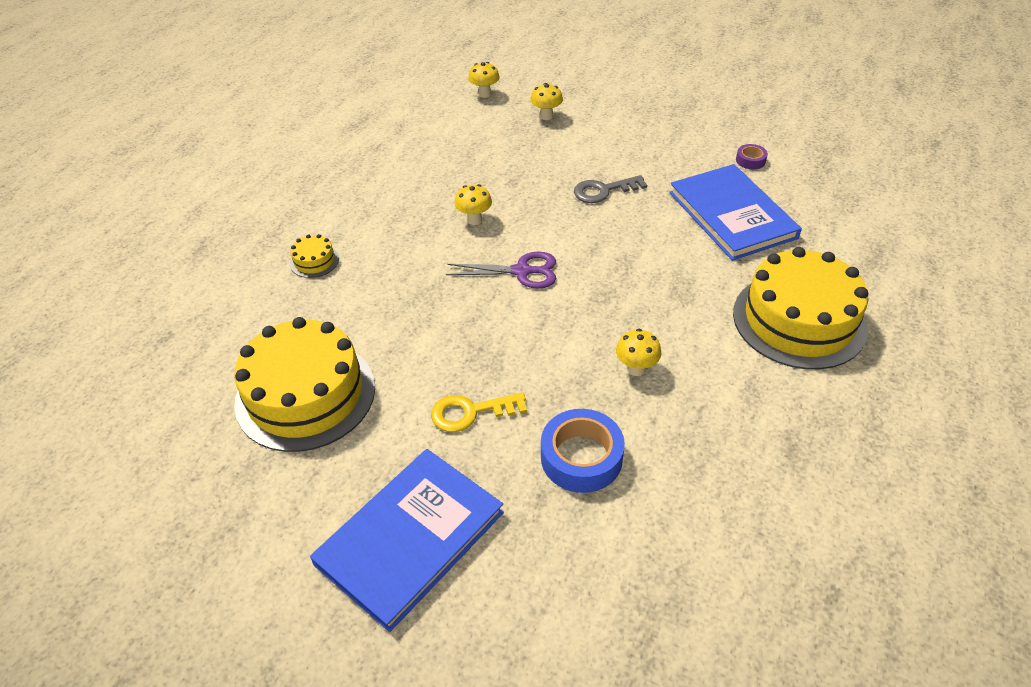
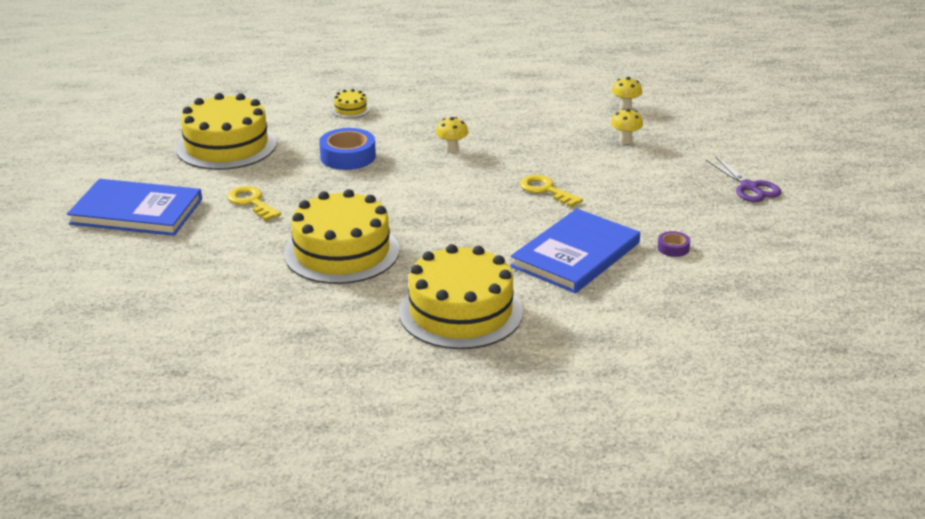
camera: 60 degrees right, 15 degrees down
purple scissors [446,252,556,289] -> purple scissors moved to [705,156,782,202]
blue tape [541,409,625,493] -> blue tape moved to [319,128,376,170]
grey key [574,175,647,203] -> yellow key [520,175,583,207]
yellow mushroom [616,329,662,376] -> yellow cake [284,189,400,284]

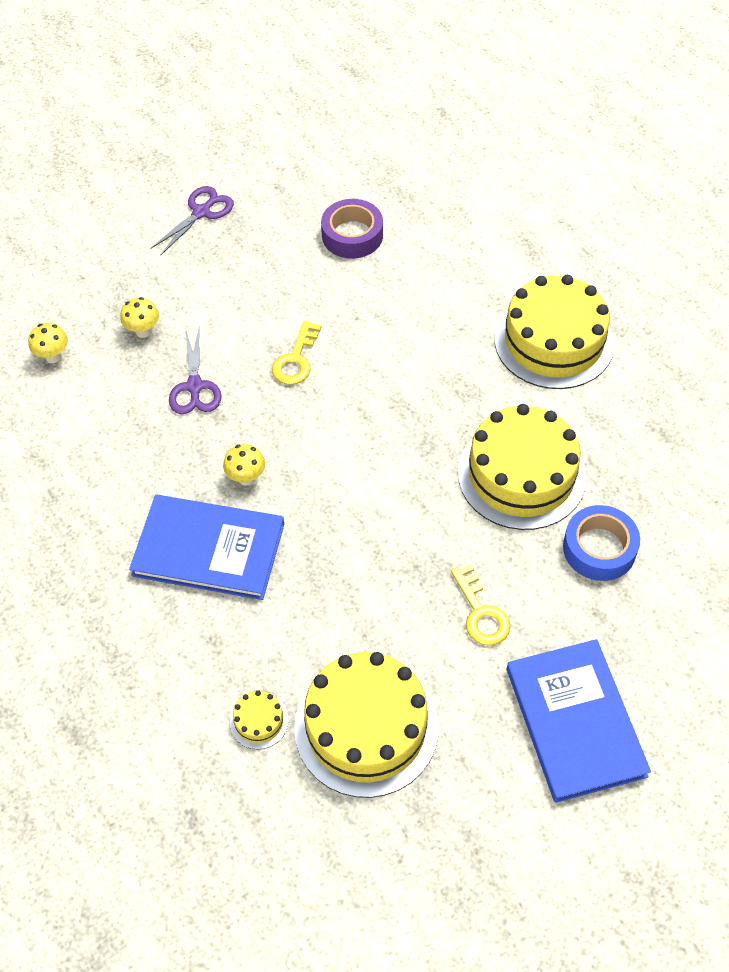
camera: 115 degrees left, 25 degrees up
yellow key [227,186,281,221] -> yellow key turned 45 degrees counterclockwise [451,564,510,645]
blue tape [319,128,376,170] -> blue tape moved to [563,505,640,581]
yellow cake [331,89,370,118] -> yellow cake moved to [230,690,289,749]
blue book [511,209,640,293] -> blue book moved to [129,495,284,600]
purple tape [658,231,690,257] -> purple tape [321,199,383,259], size x1.98
none -> purple scissors [169,328,222,414]

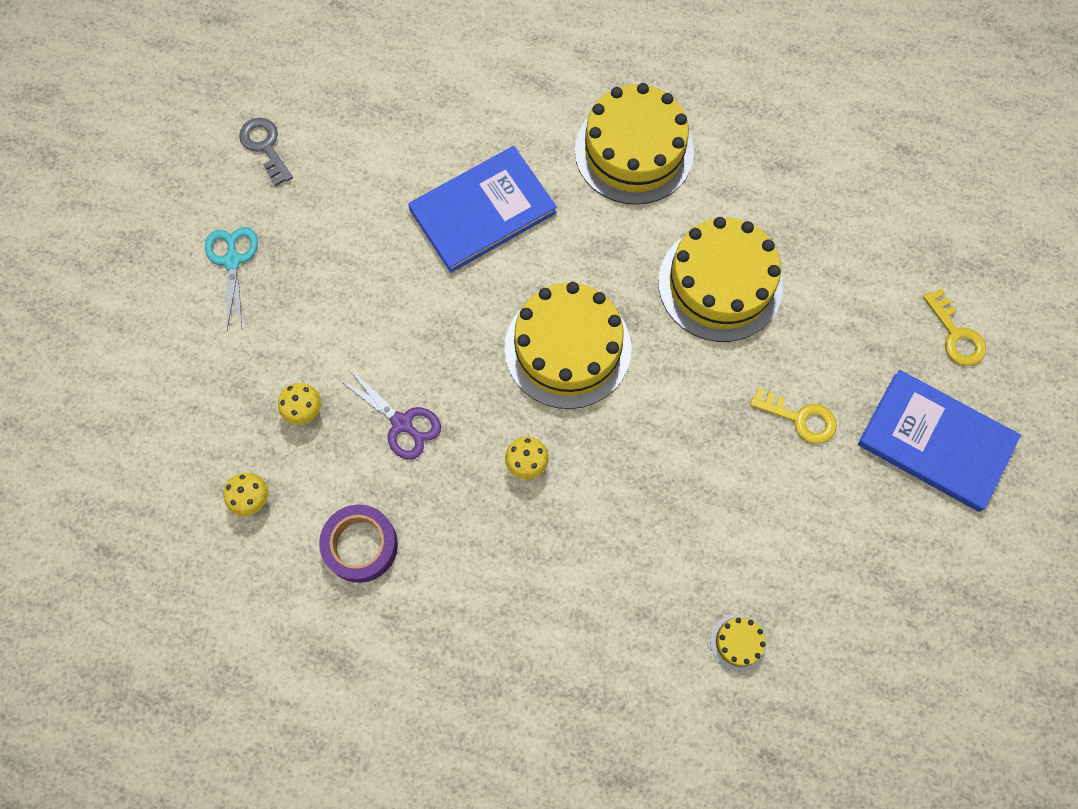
camera: 45 degrees left, 15 degrees up
blue book [129,495,284,600] -> blue book moved to [408,146,557,273]
purple scissors [150,186,234,256] -> turquoise scissors [205,227,258,330]
yellow key [272,321,321,385] -> yellow key moved to [923,288,986,366]
yellow cake [294,652,438,798] -> yellow cake moved to [504,282,631,409]
purple tape [321,199,383,259] -> purple tape moved to [319,505,398,583]
blue tape [563,505,640,581] -> none
none -> grey key [239,118,293,186]

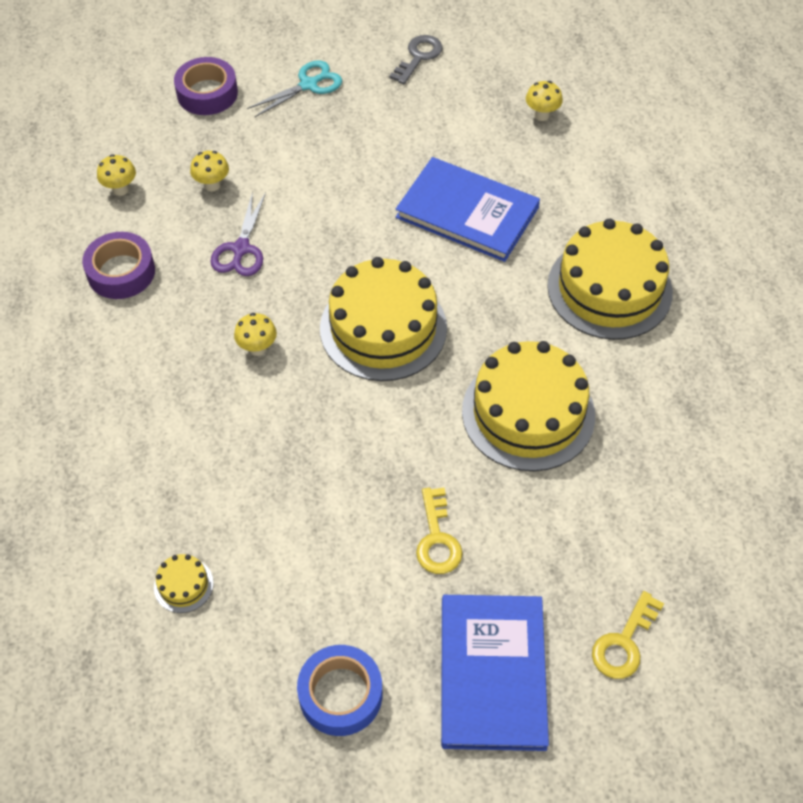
camera: 60 degrees right, 15 degrees down
none -> purple tape [174,57,238,115]
none -> blue tape [297,645,382,736]
none -> yellow mushroom [526,81,563,121]

